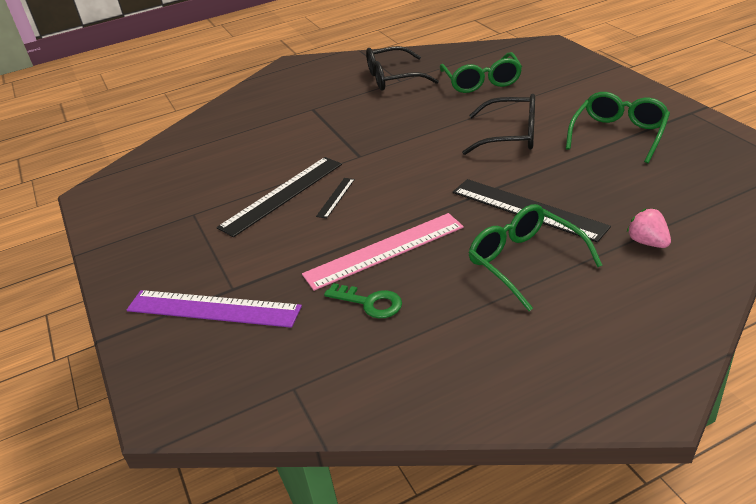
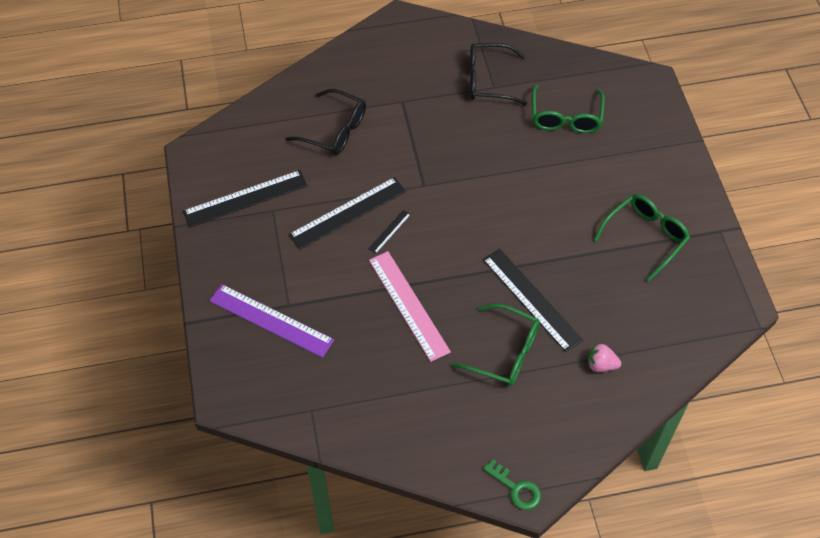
camera: 10 degrees right, 20 degrees up
pink ruler [302,213,464,291] -> pink ruler turned 75 degrees clockwise [369,251,451,362]
green key [324,283,402,318] -> green key moved to [483,459,541,510]
black glasses [462,94,535,155] -> black glasses moved to [286,89,366,155]
green glasses [468,204,602,311] -> green glasses turned 135 degrees clockwise [451,304,540,386]
pink strawberry [627,208,671,248] -> pink strawberry turned 60 degrees counterclockwise [588,343,621,372]
none -> black ruler [183,170,308,228]

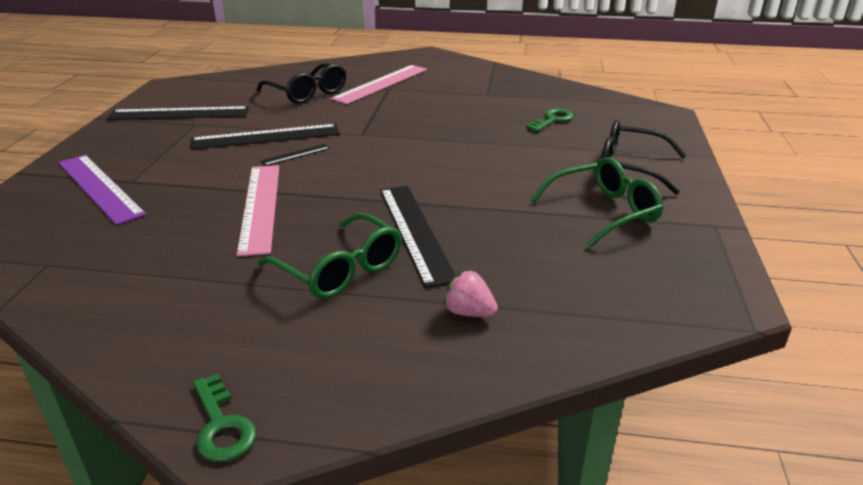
camera: 20 degrees right, 25 degrees down
black glasses [470,43,527,105] -> black glasses moved to [601,120,686,195]
green glasses [532,85,605,133] -> green key [526,108,573,132]
none -> pink ruler [331,65,427,104]

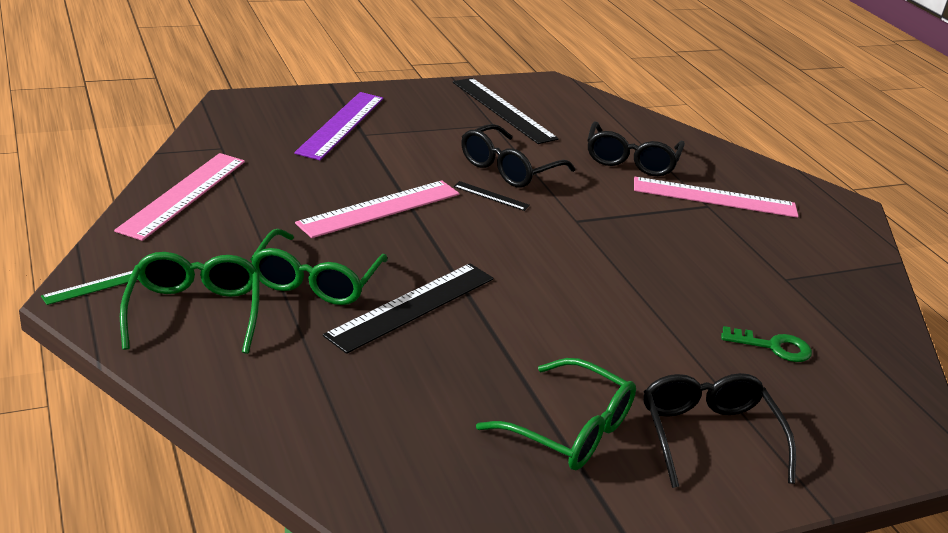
camera: 55 degrees right, 0 degrees up
black ruler [190,124,340,150] -> black glasses [461,124,575,188]
green key [193,373,256,462] -> green ruler [41,271,138,305]
pink strawberry [443,270,498,317] -> none
none -> pink ruler [114,153,245,241]
none -> green glasses [120,252,260,354]

